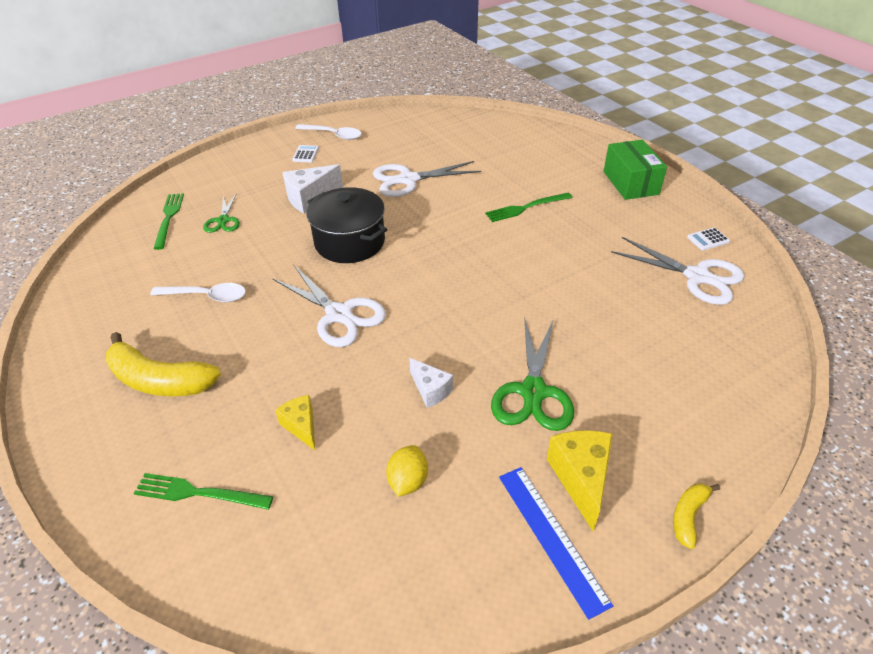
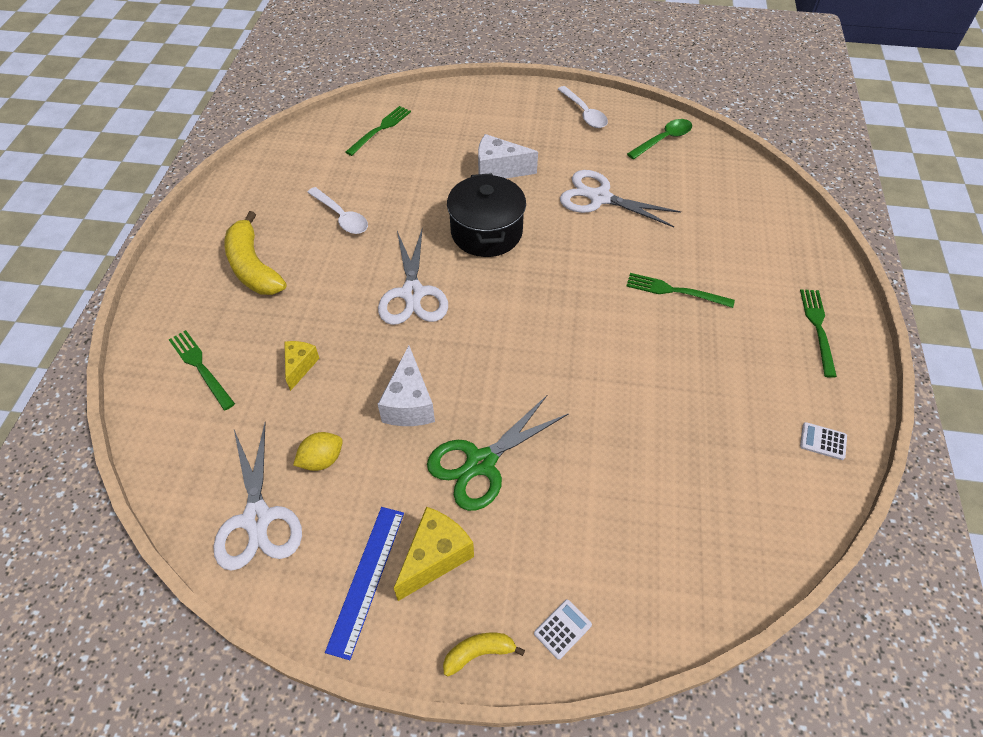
camera: 40 degrees right, 10 degrees up
green scissors [203,193,240,233] -> none
white calculator [292,145,319,162] -> white calculator moved to [534,600,592,660]
white cheese [409,358,453,408] -> white cheese [378,346,435,426], size x1.58
green box [603,140,667,200] -> green fork [800,289,837,378]
white scissors [611,237,745,305] -> white scissors moved to [213,423,302,571]
none -> green spoon [627,119,692,159]

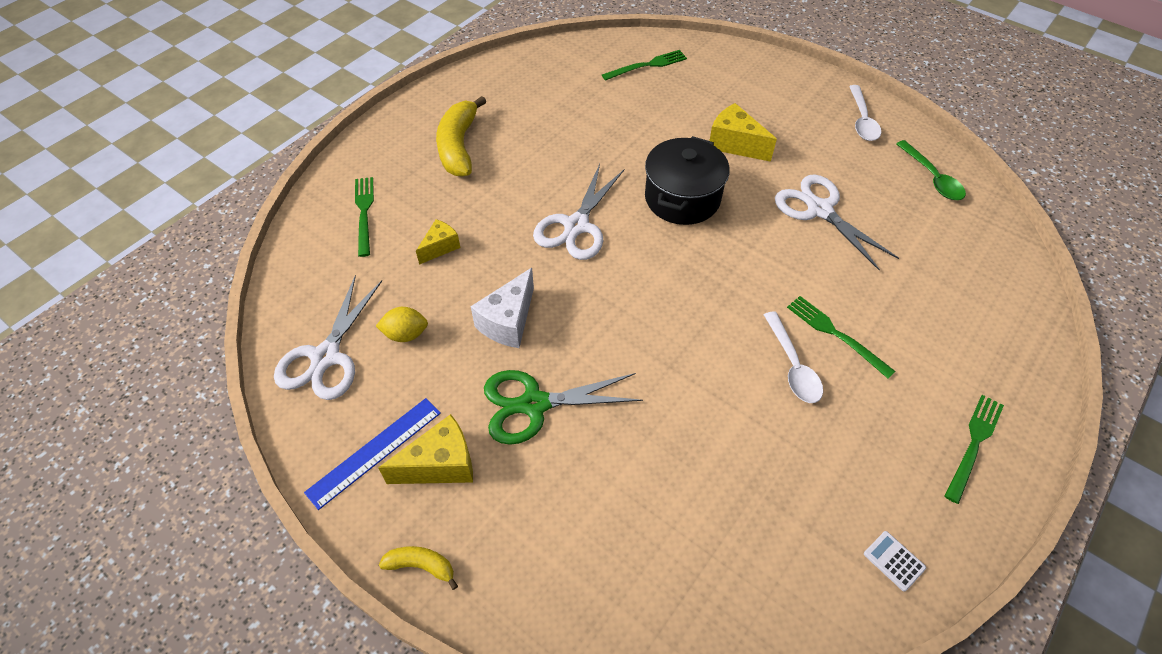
camera: 30 degrees right, 0 degrees up
white spoon [307,187,368,234] -> white spoon moved to [764,311,823,403]
white cheese [478,134,538,178] -> yellow cheese [710,103,777,162]
white calculator [534,600,592,660] -> none
green spoon [627,119,692,159] -> green spoon turned 75 degrees clockwise [896,140,966,200]

